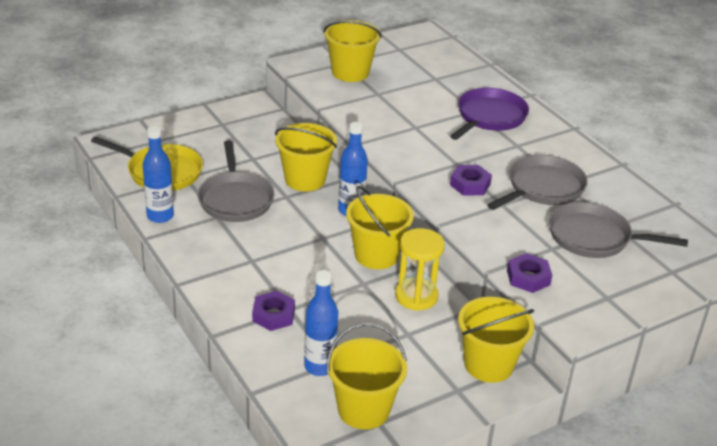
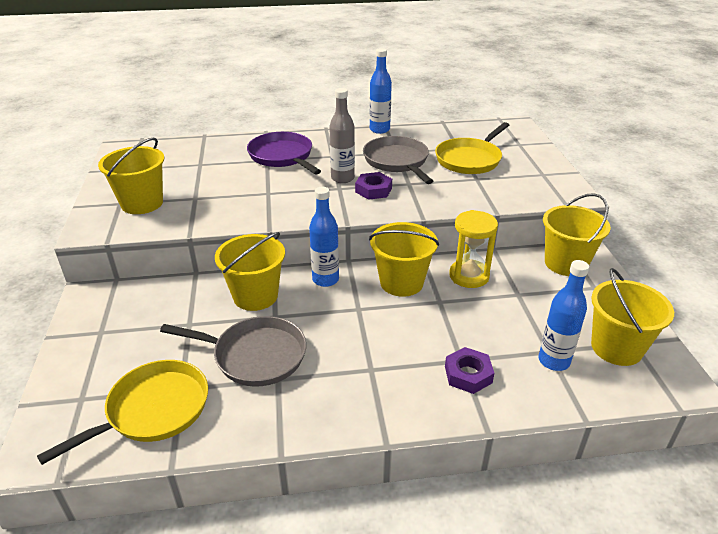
camera: 65 degrees left, 0 degrees up
blue bottle [143,126,174,223] -> blue bottle moved to [370,48,392,134]
purple nut [507,253,552,293] -> none
grey pan [549,202,688,258] -> yellow pan [435,122,509,174]
none -> grey bottle [329,88,355,183]

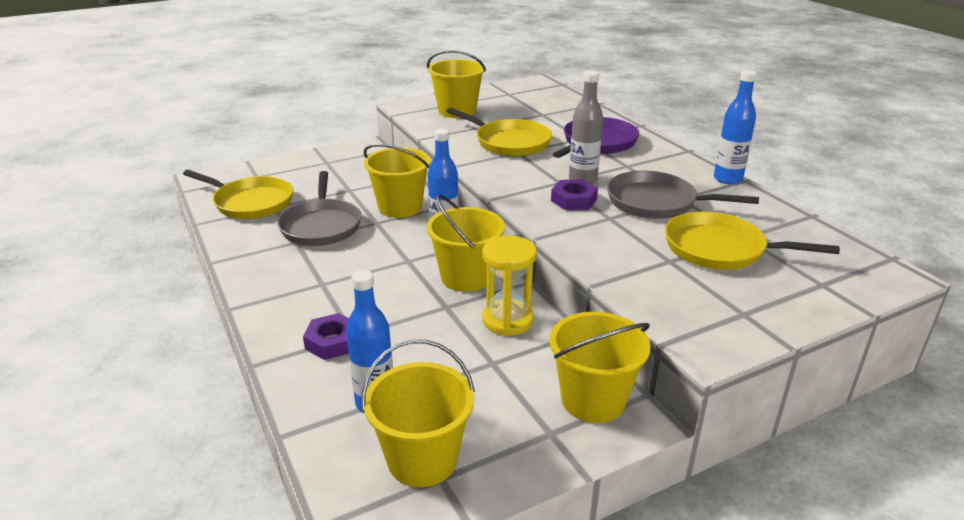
camera: 70 degrees right, 5 degrees down
grey pan [363,136,433,184] -> grey pan turned 120 degrees counterclockwise [607,171,759,219]
none -> yellow pan [446,108,552,157]

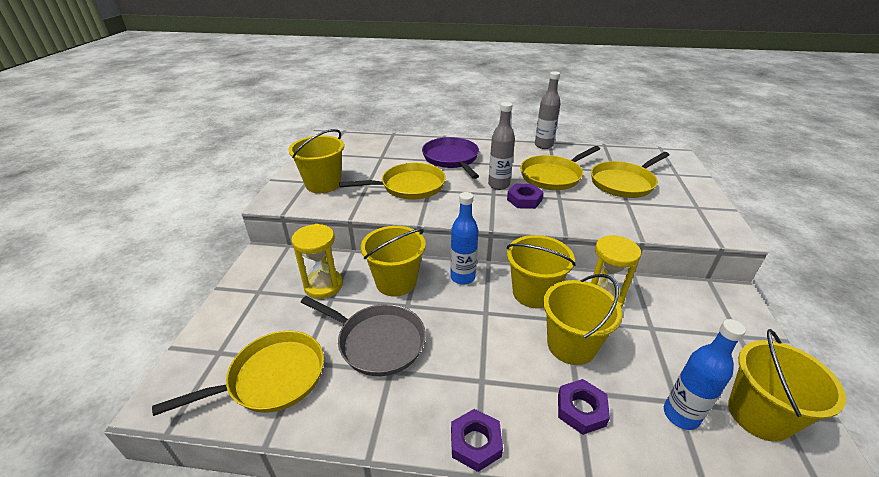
camera: 55 degrees left, 5 degrees up
yellow bucket [550,312,651,423] -> yellow bucket moved to [543,274,623,365]
grey pan [607,171,759,219] -> yellow pan [520,146,600,190]
blue bottle [714,70,757,185] -> grey bottle [535,71,561,149]
none -> yellow hourglass [291,224,343,299]
none -> purple nut [451,409,503,472]

